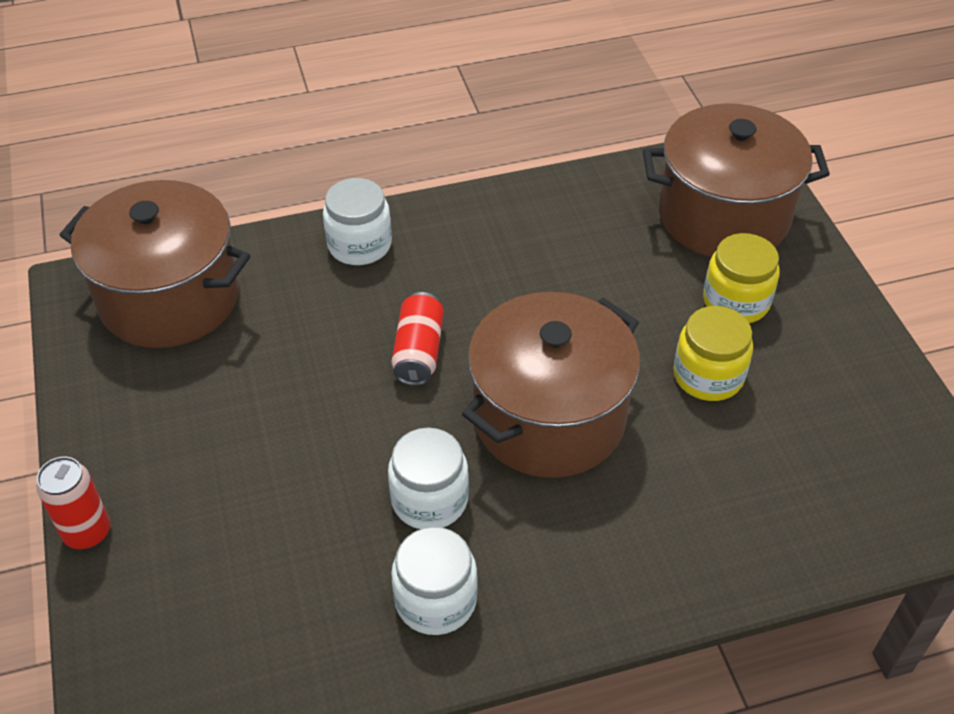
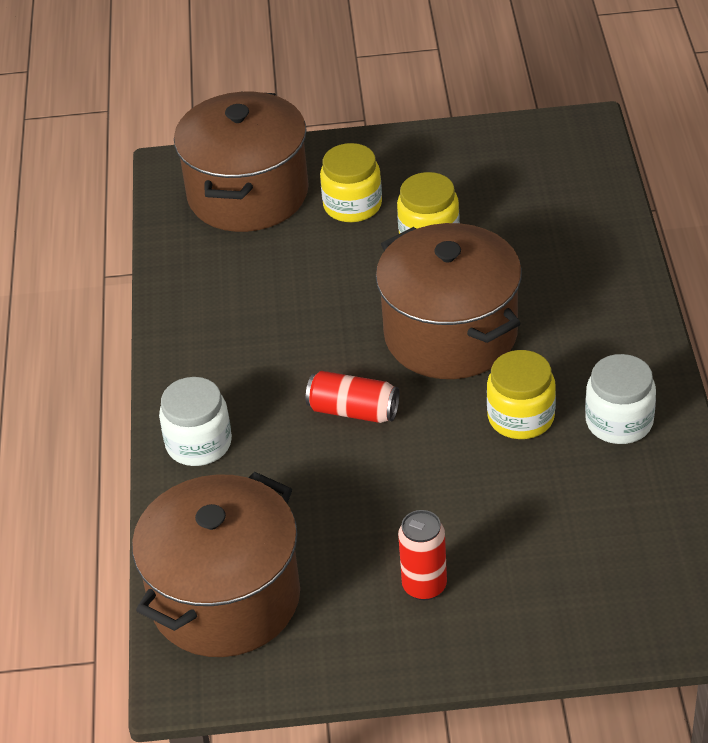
camera: 75 degrees left, 5 degrees down
red can [37,456,110,549] -> red can moved to [398,510,447,600]
white jar [388,427,469,529] -> yellow jar [487,350,556,439]

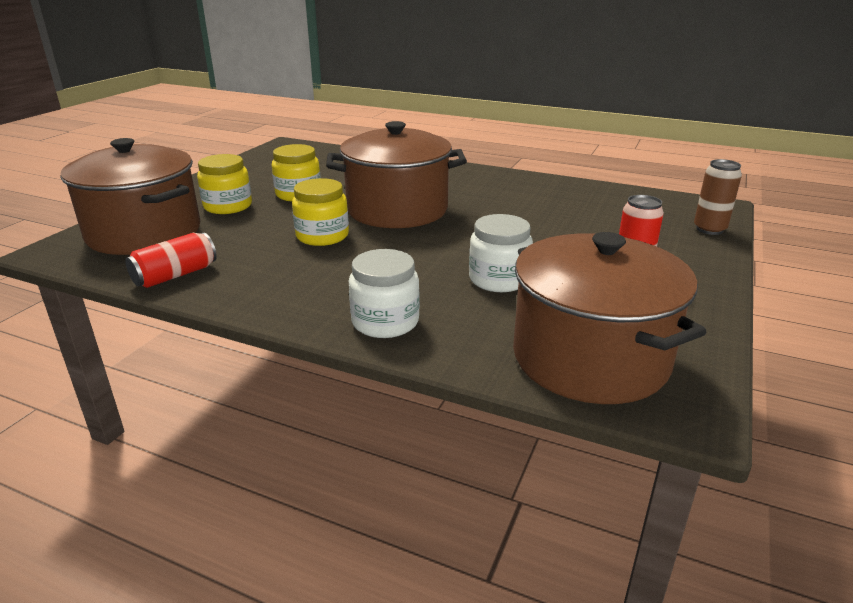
camera: 65 degrees left, 15 degrees down
red can [306,371,400,423] -> red can moved to [125,233,217,288]
yellow jar [487,350,556,439] -> yellow jar moved to [292,178,349,246]
white jar [585,354,656,444] -> white jar moved to [469,214,533,292]
none -> brown can [694,159,742,235]

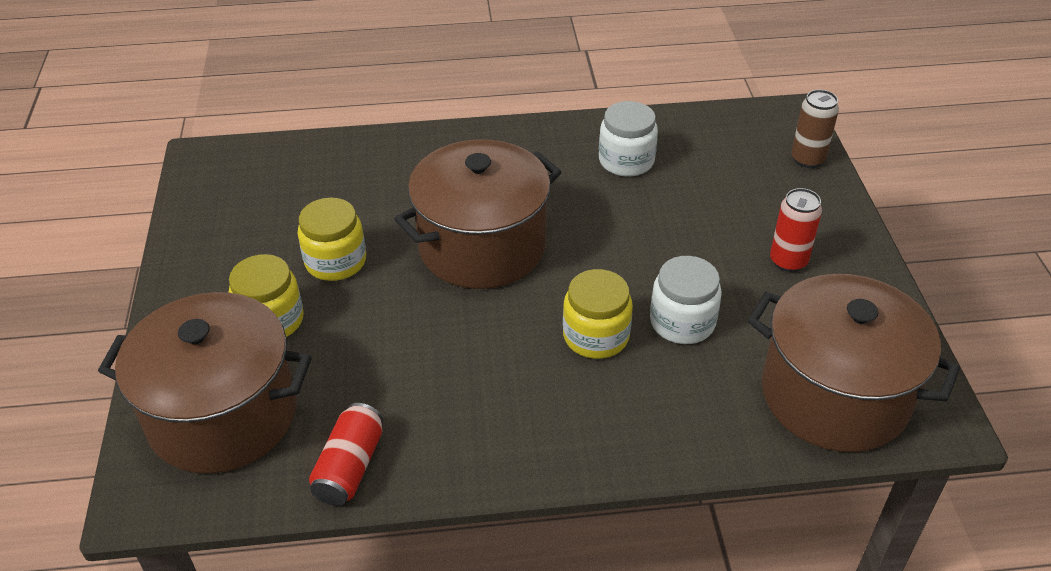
camera: 30 degrees left, 15 degrees up
yellow jar [292,178,349,246] -> yellow jar moved to [563,269,633,359]
white jar [349,249,420,338] -> white jar moved to [599,101,658,177]

